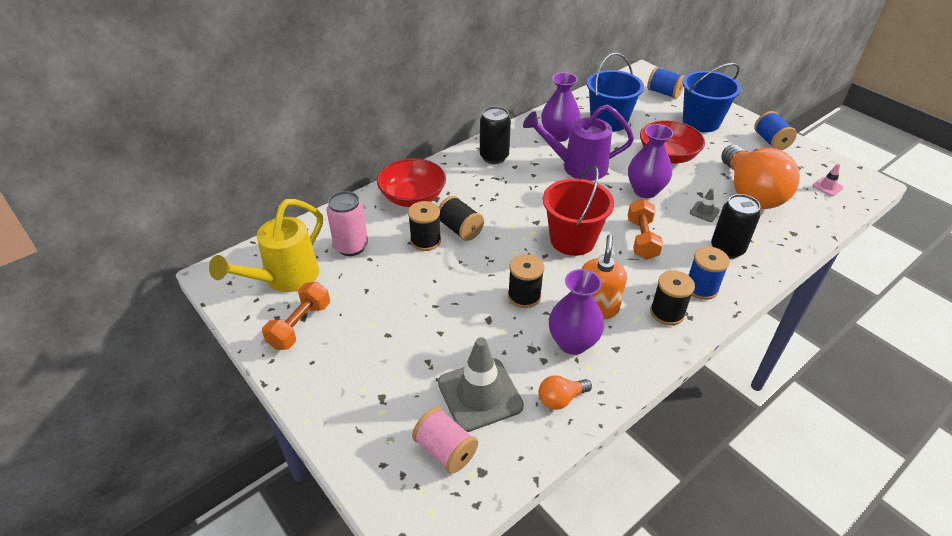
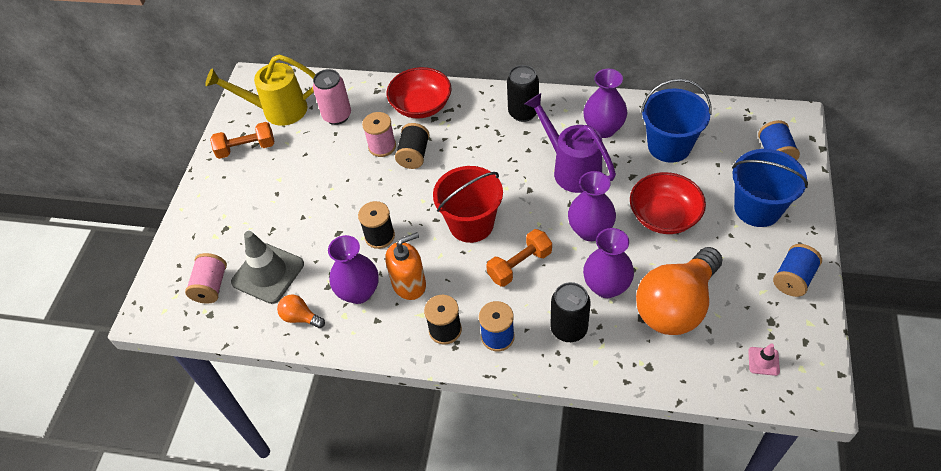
camera: 55 degrees right, 10 degrees up
black spool [408,201,441,251] -> pink spool [362,112,396,157]
grey traffic cone [690,188,720,222] -> purple vase [583,228,634,298]

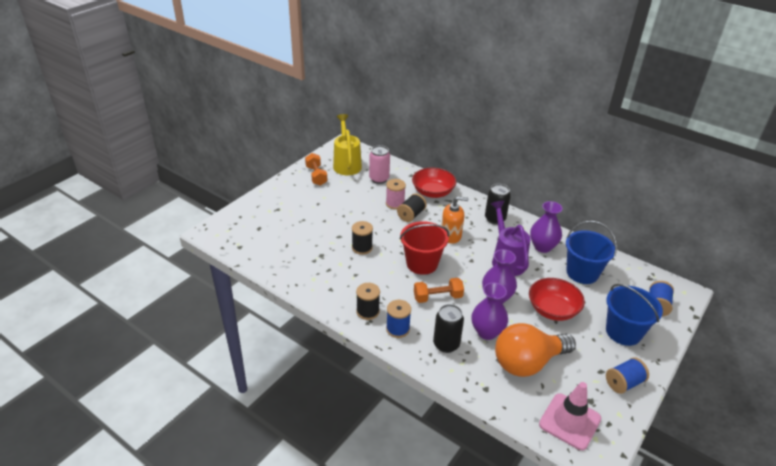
camera: 20 degrees right, 15 degrees down
pink spool [185,253,227,304] -> none
yellow watering can [205,55,316,126] -> yellow watering can turned 60 degrees clockwise [333,114,362,175]
orange dumbbell [210,122,274,159] -> orange dumbbell turned 60 degrees clockwise [305,153,327,186]
grey traffic cone [231,231,304,304] -> none
orange light bulb [277,294,325,328] -> none
purple vase [328,235,379,304] -> none
orange soap dispenser [385,232,426,300] -> orange soap dispenser moved to [442,196,469,244]
pink traffic cone [748,344,780,376] -> pink traffic cone [539,382,601,450], size x2.22

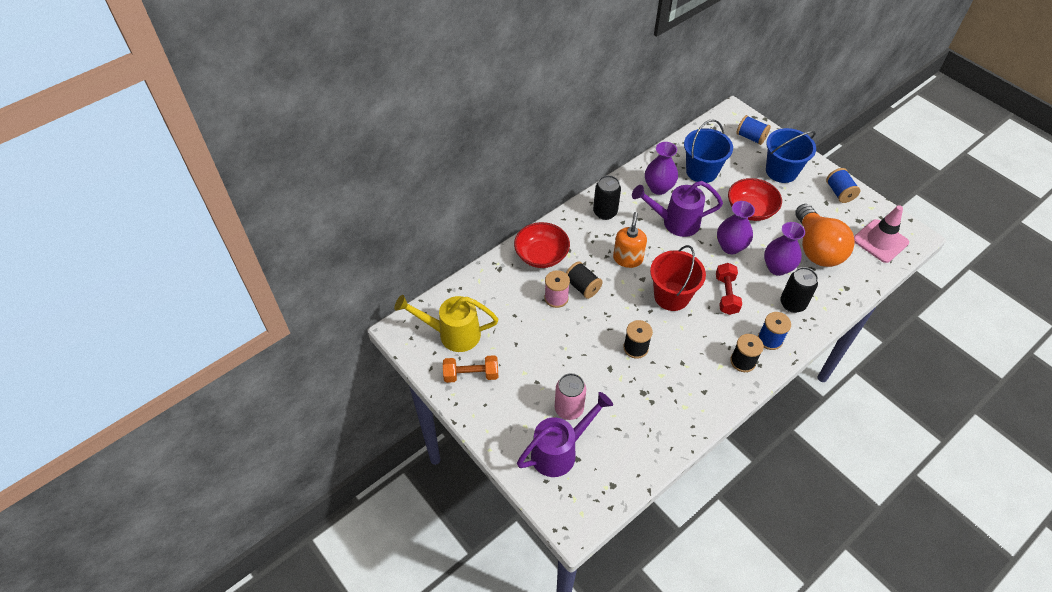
camera: 75 degrees left, 15 degrees up
pink can [369,145,390,184] -> pink can moved to [555,373,586,420]
orange dumbbell [414,278,464,303] -> red dumbbell [716,263,742,315]
none -> purple watering can [517,392,613,477]

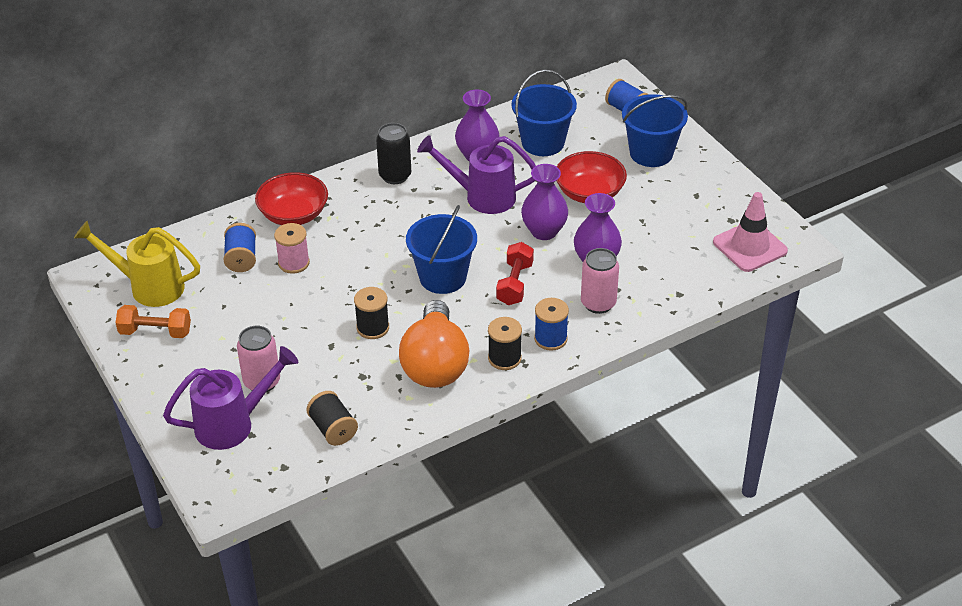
camera: 10 degrees right, 10 degrees down
black spool [566,261,603,299] -> black spool moved to [306,391,358,446]
orange soap dispenser [613,212,647,268] -> none
red bucket [650,245,706,311] -> blue bucket [406,205,477,294]
black can [780,267,818,313] -> pink can [581,248,619,314]
orange light bulb [795,204,855,267] -> orange light bulb moved to [399,300,469,388]
blue spool [826,168,860,203] -> blue spool moved to [223,223,256,272]

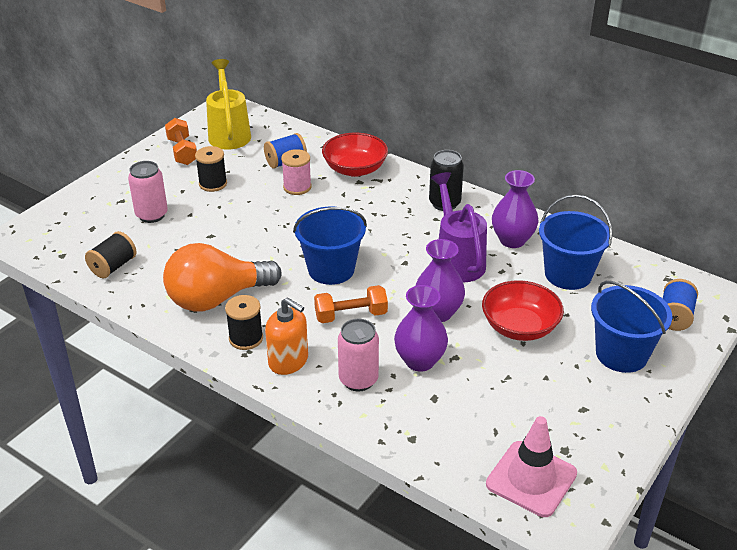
camera: 65 degrees right, 5 degrees down
purple watering can [163,346,298,450] -> none
black spool [354,287,389,339] -> black spool moved to [195,146,227,192]
red dumbbell [496,242,534,305] -> orange dumbbell [314,285,388,323]
blue spool [534,298,569,351] -> orange soap dispenser [265,297,308,375]

